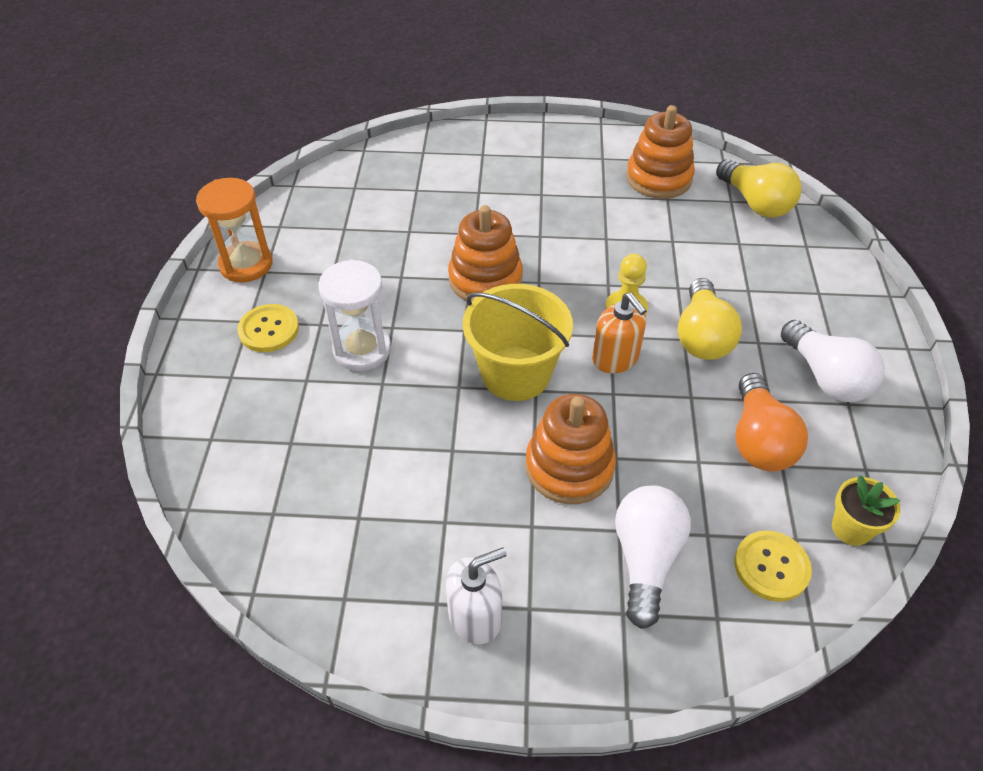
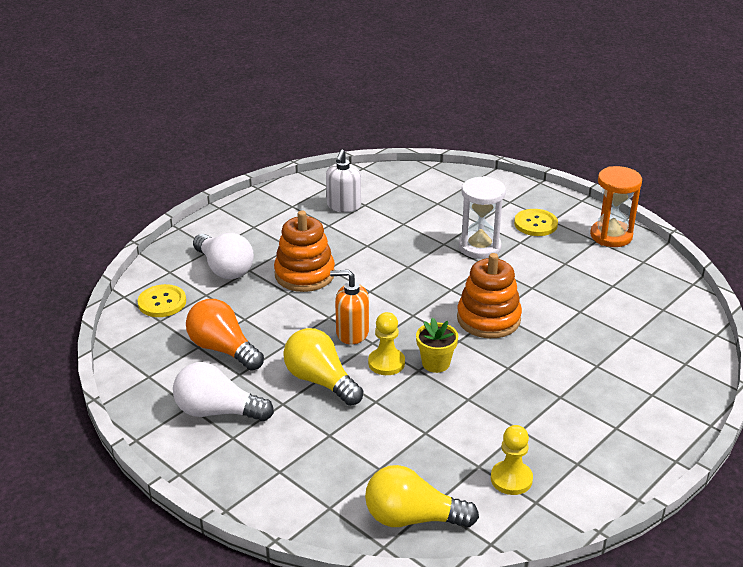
camera: 130 degrees right, 15 degrees down
white soap dispenser [446,548,506,644] -> white soap dispenser moved to [326,150,361,212]
yellow bucket [463,284,573,401] -> none
orange stacking toy [626,105,695,199] -> yellow pawn [491,425,533,495]
yellow flower pot [832,475,901,546] -> yellow flower pot moved to [416,318,458,373]

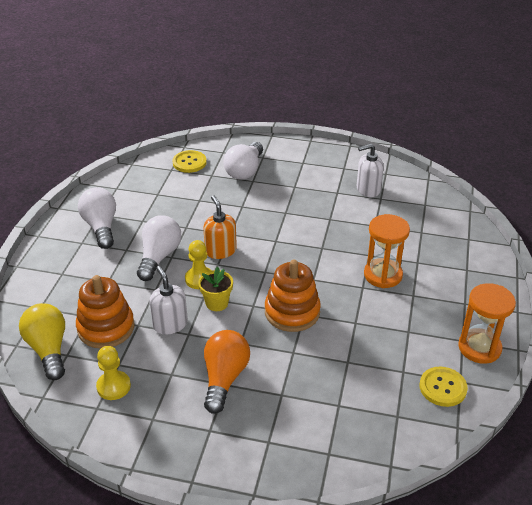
camera: 60 degrees right, 5 degrees up
orange light bulb [186,299,264,371] -> orange light bulb moved to [204,330,250,414]
orange stacking toy [274,211,335,292] -> orange stacking toy moved to [76,275,134,349]
yellow light bulb [283,328,363,406] -> white light bulb [137,215,181,281]
white hourglass [459,176,506,259] -> orange hourglass [364,214,410,288]
yellow button [514,209,558,236] -> yellow button moved to [420,367,468,407]
none -> white soap dispenser [149,266,188,334]

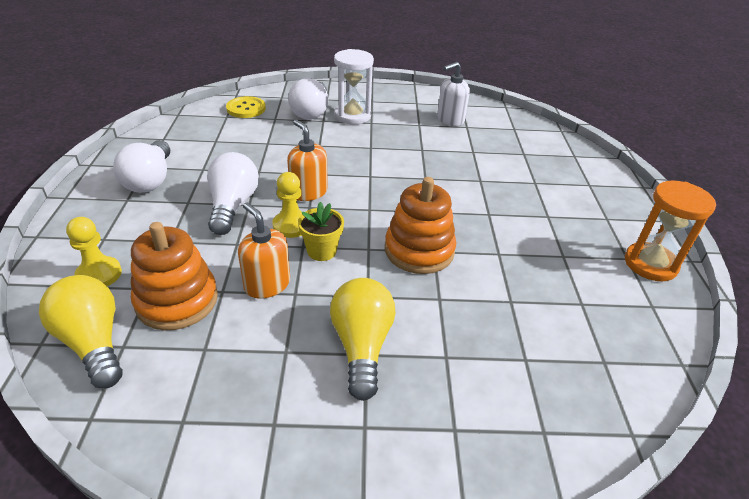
camera: 15 degrees left, 0 degrees up
white light bulb [78,187,116,249] -> white light bulb turned 150 degrees counterclockwise [113,140,170,193]
yellow pawn [96,346,131,400] -> yellow pawn moved to [66,217,122,286]
white soap dispenser [149,266,188,334] -> orange soap dispenser [238,202,290,299]
orange light bulb [204,330,250,414] -> yellow light bulb [330,278,396,401]
orange hourglass [364,214,410,288] -> none
yellow button [420,367,468,407] -> none
none -> white hourglass [334,49,374,124]

